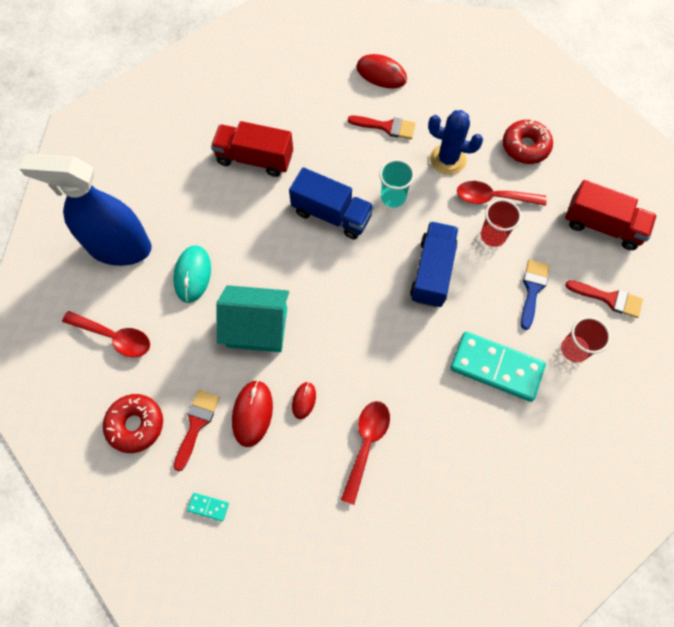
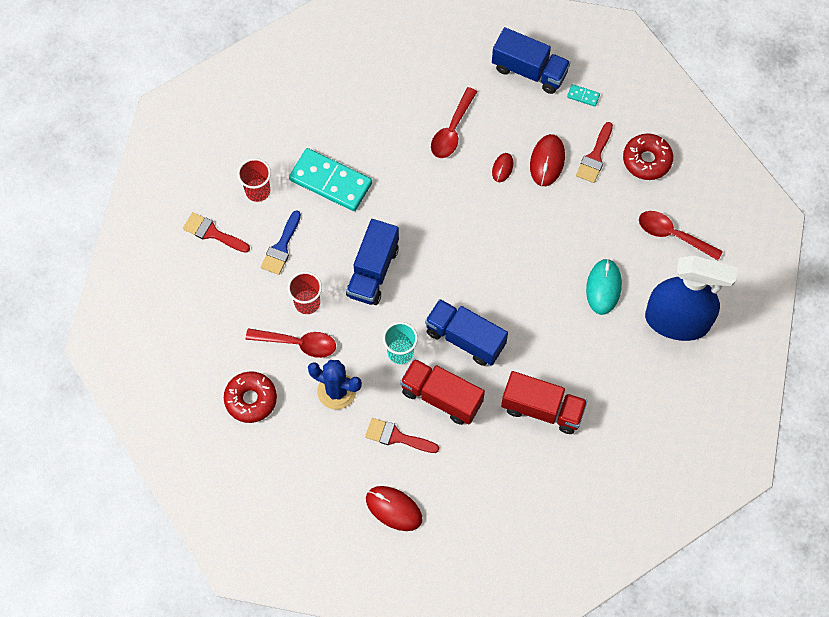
camera: 175 degrees left, 0 degrees up
turquoise house [216,285,289,352] -> none
red truck [565,180,657,250] -> red truck moved to [400,359,485,425]
none -> blue truck [492,27,570,94]

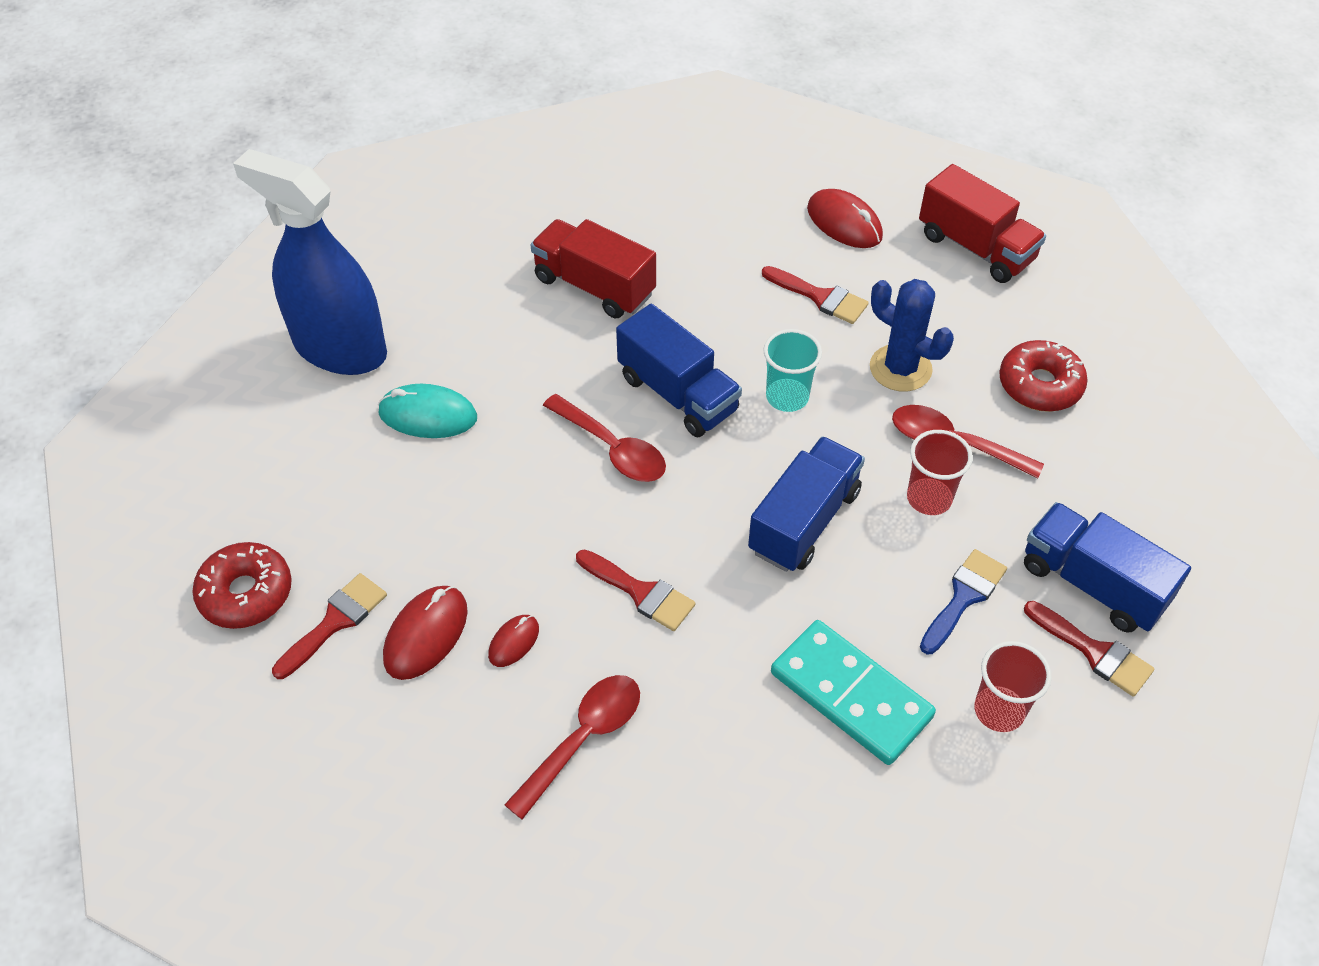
camera: 165 degrees left, 15 degrees down
red truck [400,359,485,425] -> red truck moved to [919,164,1046,283]
blue truck [492,27,570,94] -> blue truck moved to [1024,502,1191,633]
turquoise domino [567,84,600,107] -> none
turquoise mouse [586,259,622,315] -> turquoise mouse turned 75 degrees clockwise [378,384,477,438]
red spoon [639,211,723,260] -> red spoon moved to [543,394,666,482]
none -> red brush [576,549,695,631]

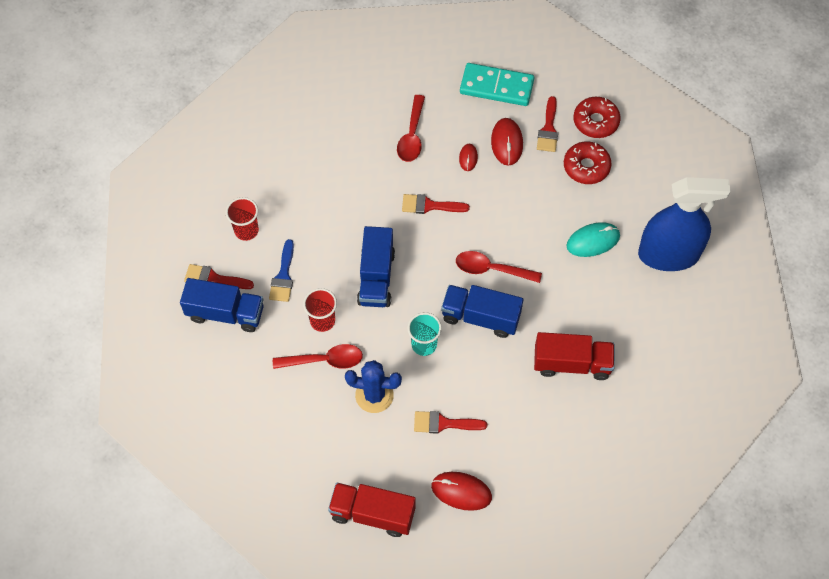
camera: 150 degrees right, 10 degrees up
turquoise domino [771,620,936,765] -> turquoise domino moved to [460,63,534,106]
red donut [999,340,1088,412] -> red donut moved to [564,141,612,184]

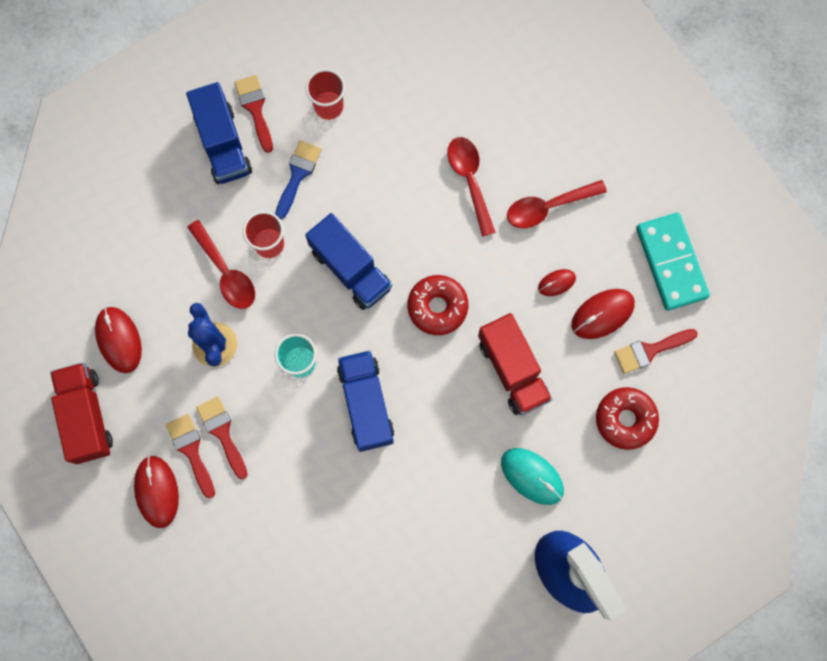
camera: 60 degrees right, 15 degrees up
blue brush [269,239,294,302] -> blue brush turned 135 degrees clockwise [276,140,322,219]
blue truck [357,226,395,307] -> blue truck turned 105 degrees counterclockwise [305,213,392,310]
red brush [402,194,470,214] -> red brush moved to [166,414,215,498]
red spoon [456,251,542,283] -> red spoon moved to [447,137,496,237]
red truck [534,332,615,380] -> red truck moved to [478,313,552,415]
red donut [574,97,620,138] -> red donut moved to [407,275,468,335]
none -> red mouse [95,307,142,373]

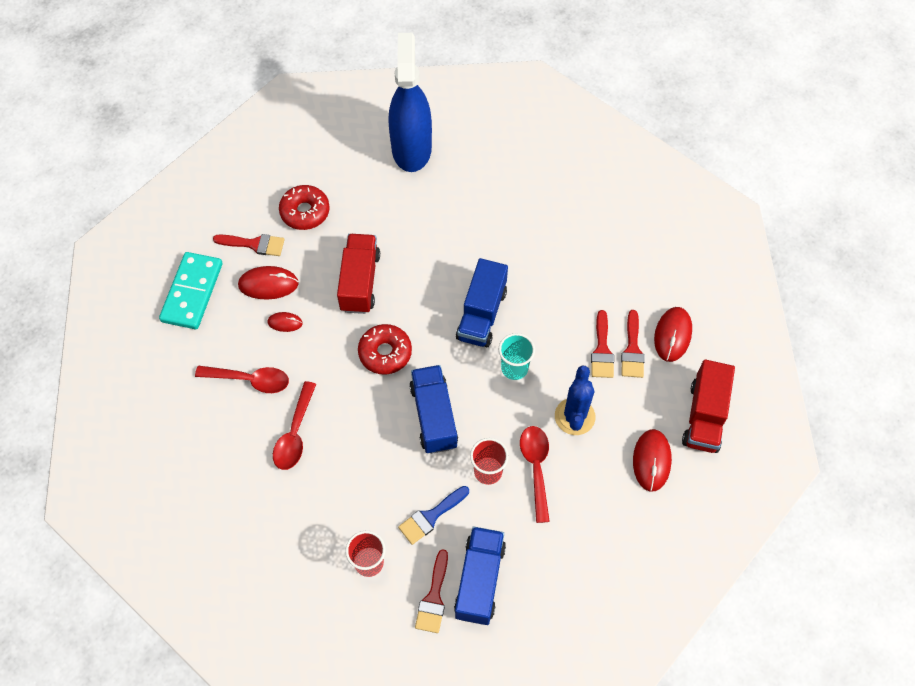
camera: 150 degrees left, 15 degrees down
turquoise mouse [501,448,564,505] -> none

